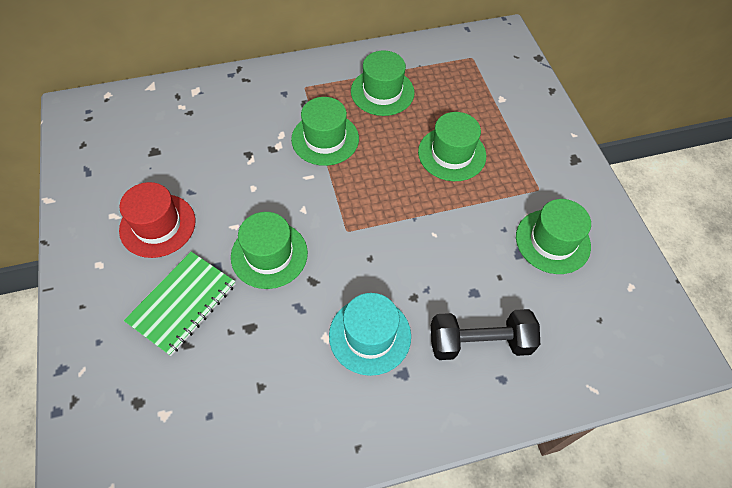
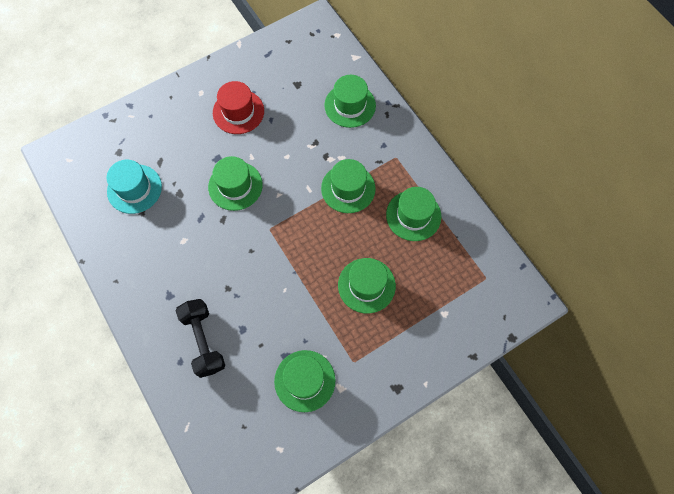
camera: 75 degrees right, 10 degrees up
green notebook [124,252,236,356] -> none
turquoise hat [329,293,411,376] -> turquoise hat moved to [106,160,162,214]
none -> green hat [324,75,376,128]

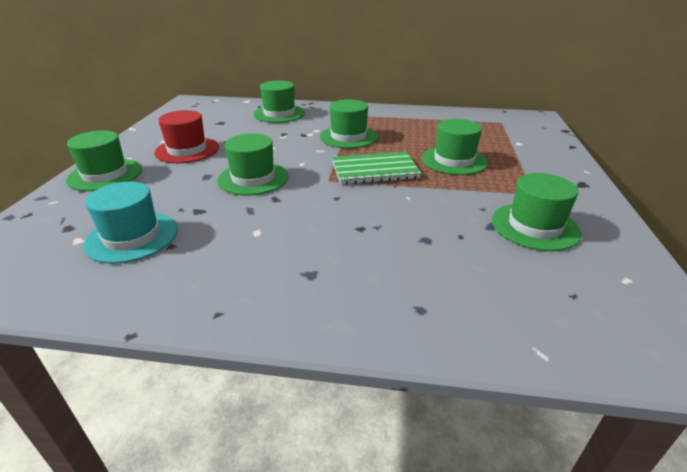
camera: 50 degrees left, 35 degrees down
black dumbbell [175,299,225,378] -> none
green hat [386,187,441,241] -> green hat moved to [66,130,142,191]
none -> green notebook [332,152,422,185]

